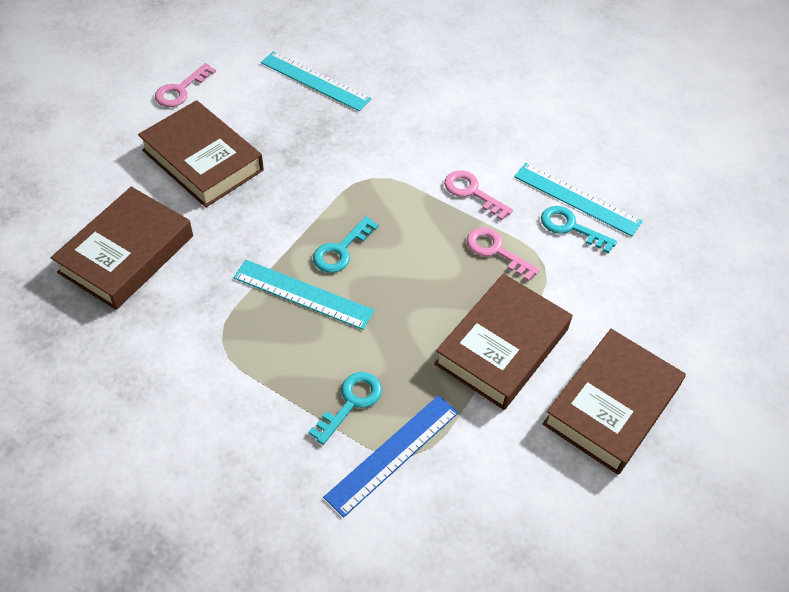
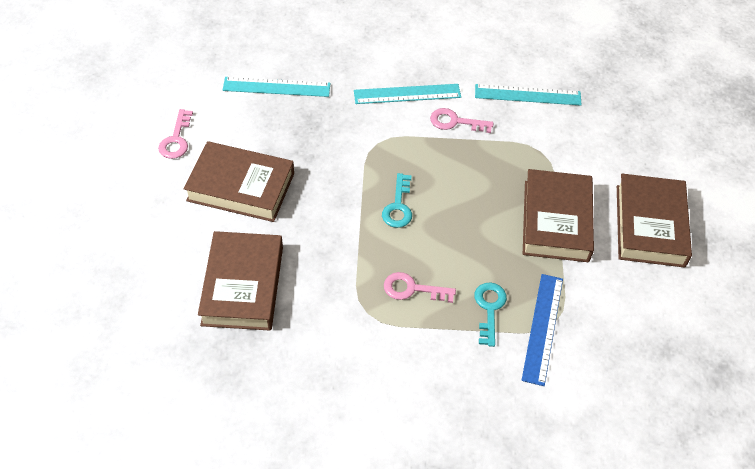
camera: 30 degrees left, 0 degrees up
turquoise ruler [233,260,374,330] -> turquoise ruler moved to [354,84,461,104]
pink key [467,227,540,281] -> pink key moved to [384,272,456,303]
turquoise key [541,206,617,253] -> none

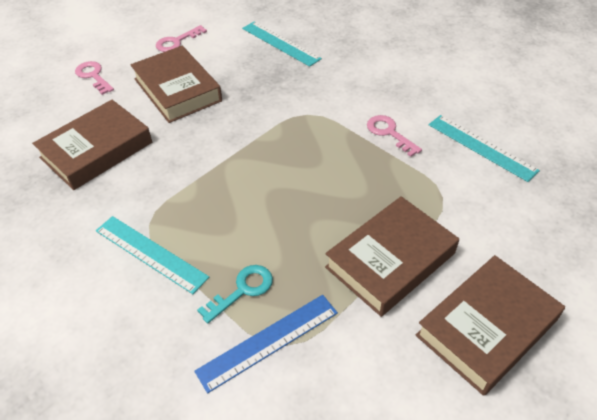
camera: 45 degrees right, 5 degrees down
turquoise ruler [354,84,461,104] -> turquoise ruler moved to [96,216,209,294]
turquoise key [382,173,412,228] -> none
pink key [384,272,456,303] -> pink key moved to [75,61,114,95]

